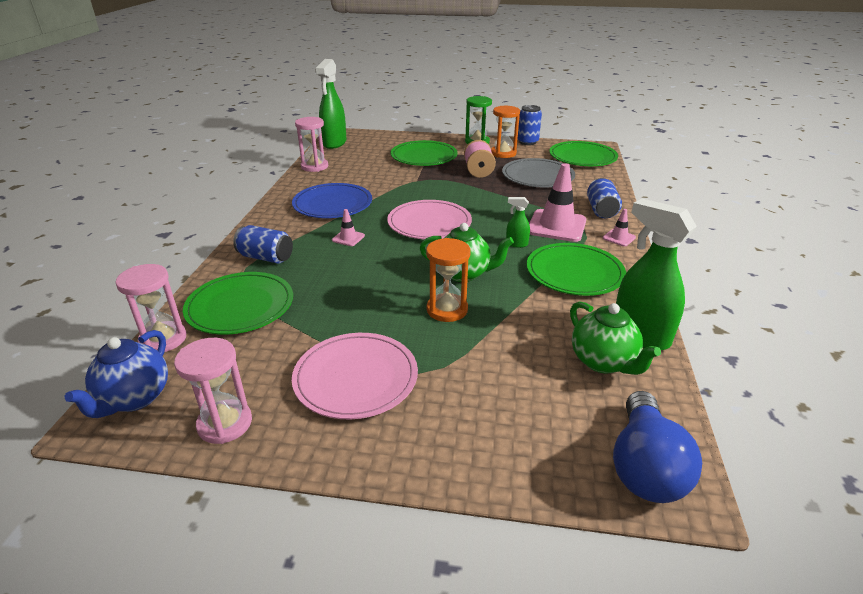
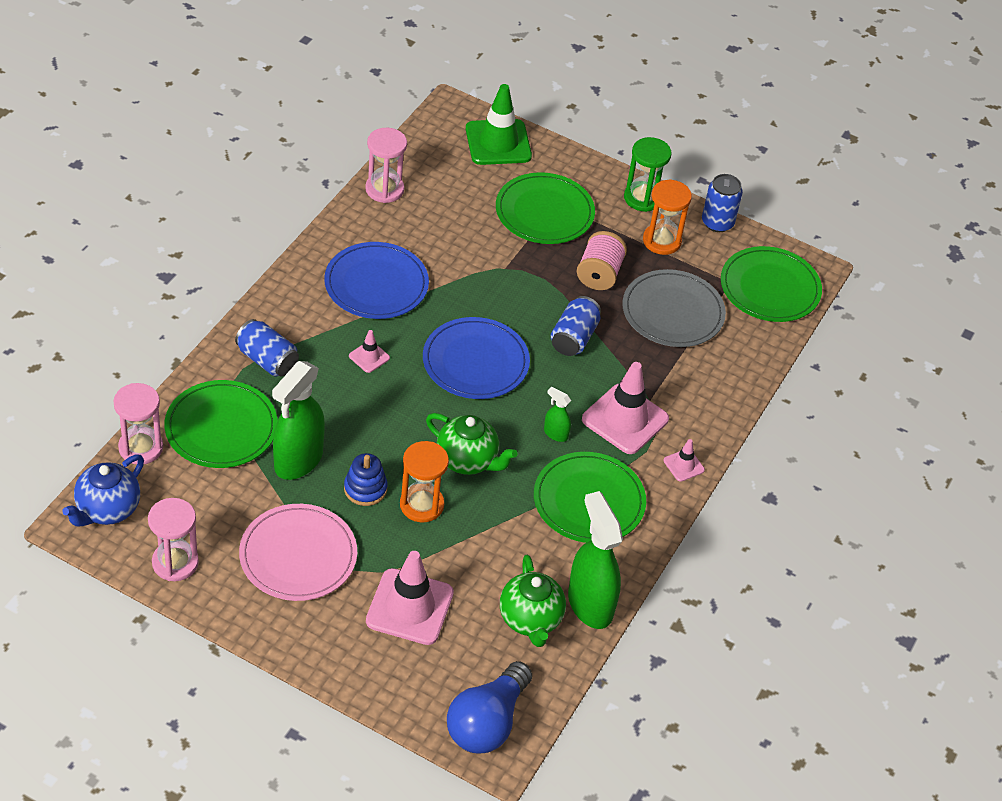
camera: 15 degrees right, 15 degrees up
green spray bottle [315,59,347,149] -> green spray bottle moved to [272,361,325,480]
pink plate [387,200,472,239] -> blue plate [423,317,530,399]
blue can [587,178,622,218] -> blue can moved to [551,296,601,356]
none -> blue stacking toy [344,453,388,506]
none -> pink traffic cone [366,551,454,645]
none -> green traffic cone [466,84,532,165]

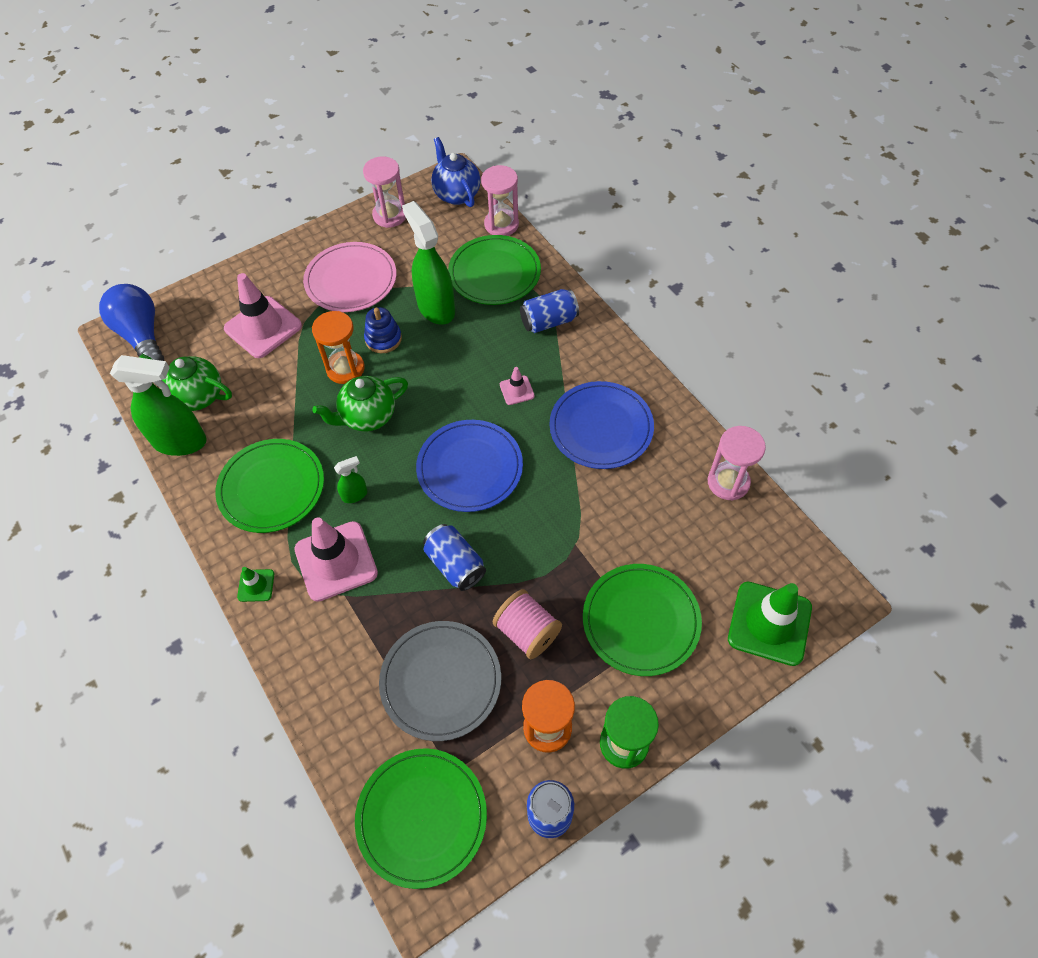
camera: 125 degrees right, 10 degrees up
pink traffic cone [664,439,705,482] -> green traffic cone [237,567,274,602]

